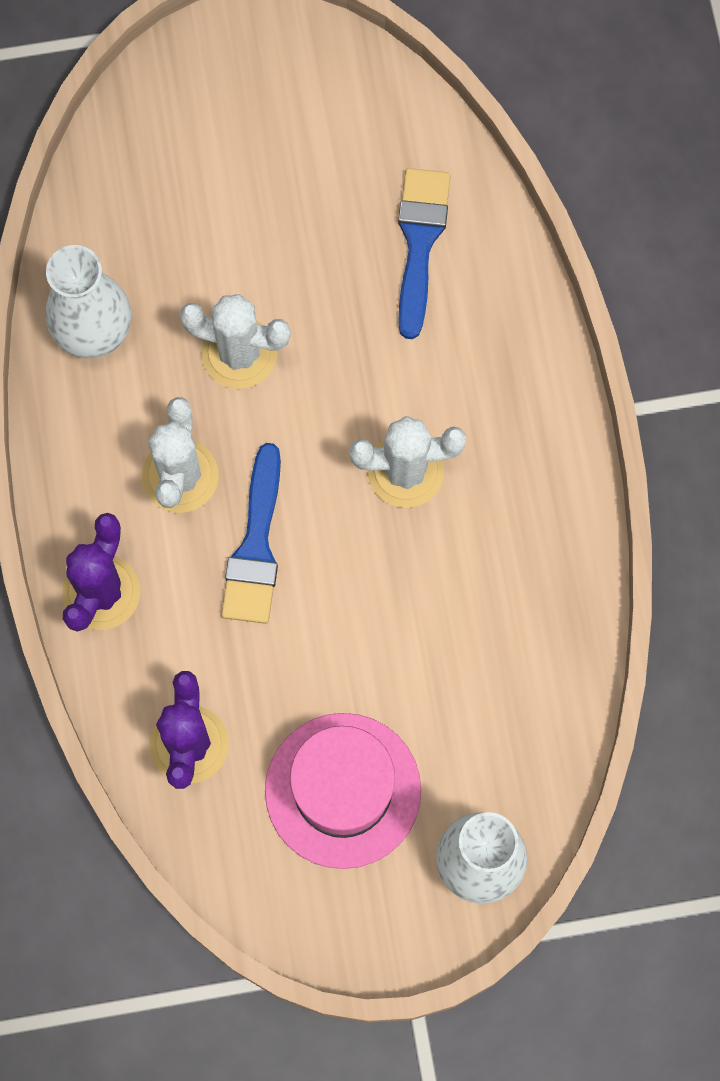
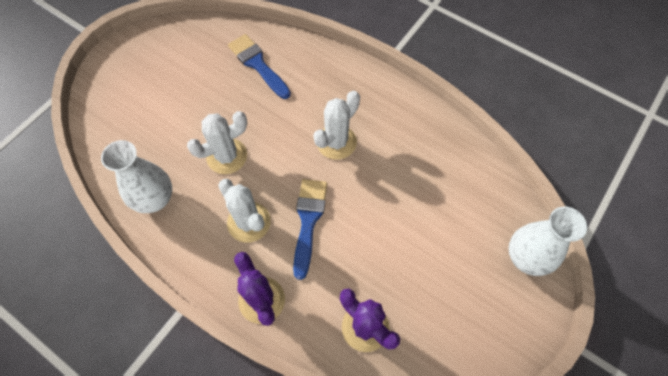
camera: 45 degrees left, 10 degrees down
blue brush [221,443,281,624] -> blue brush turned 135 degrees counterclockwise [293,179,327,280]
pink hat [265,713,421,869] -> none

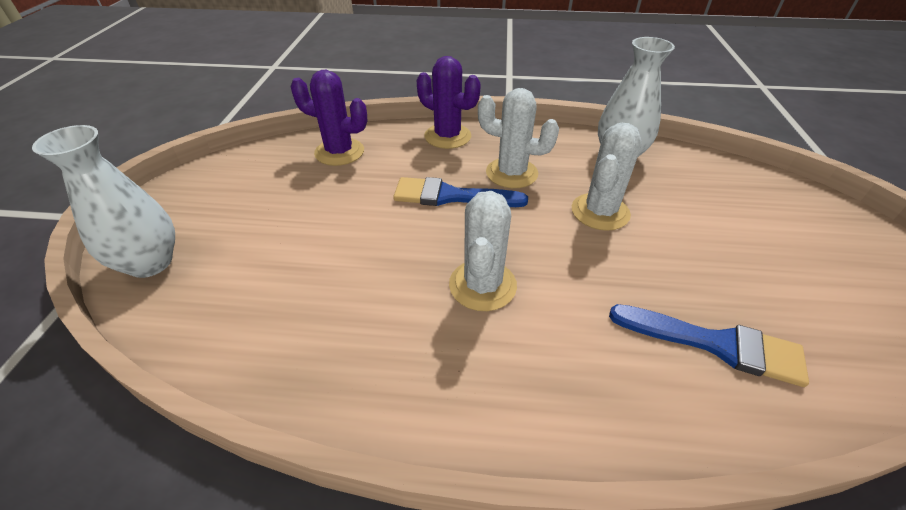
camera: 150 degrees right, 20 degrees down
blue brush [293,179,327,280] -> blue brush turned 120 degrees clockwise [393,177,528,207]

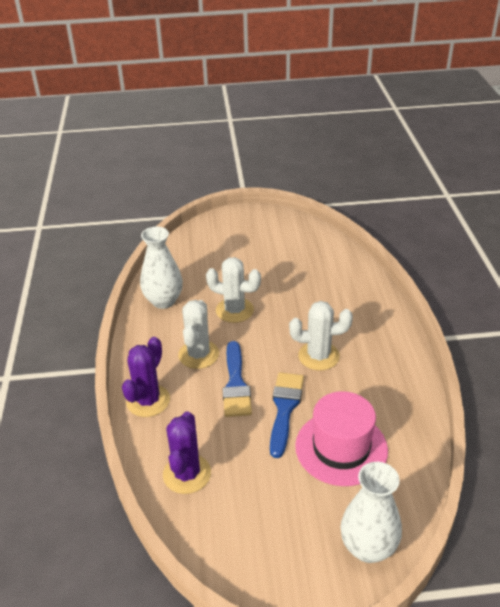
camera: 100 degrees left, 5 degrees down
blue brush [609,304,809,387] -> blue brush moved to [270,372,304,458]
none -> pink hat [295,391,388,486]

